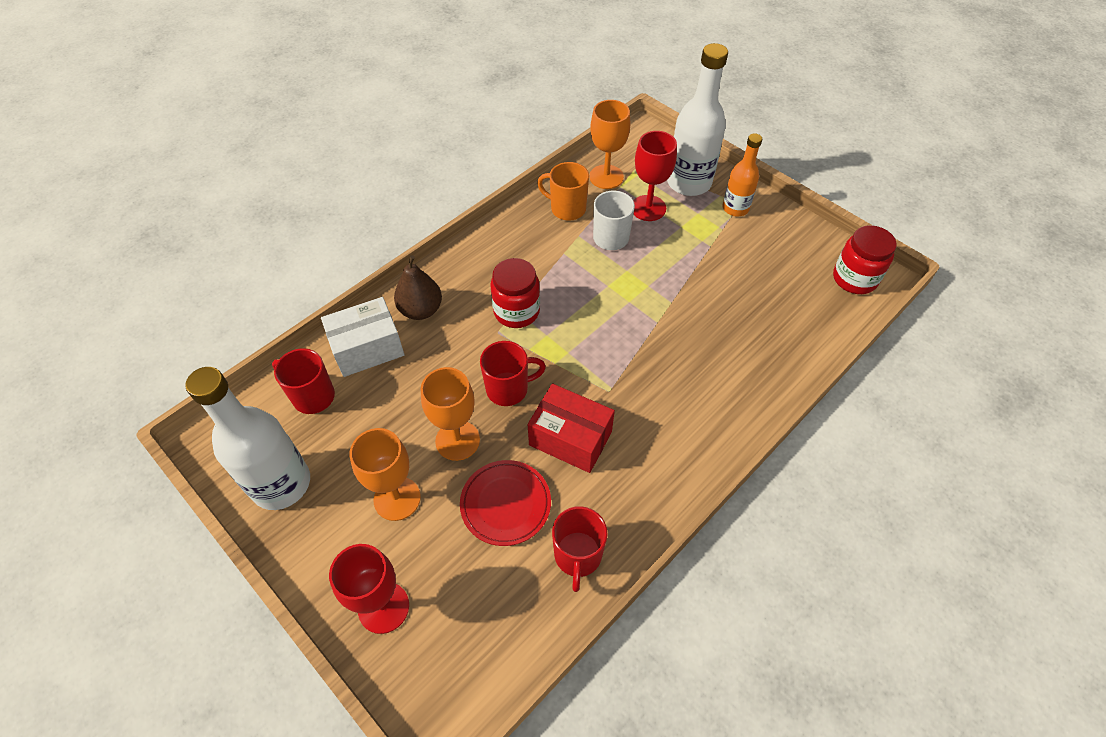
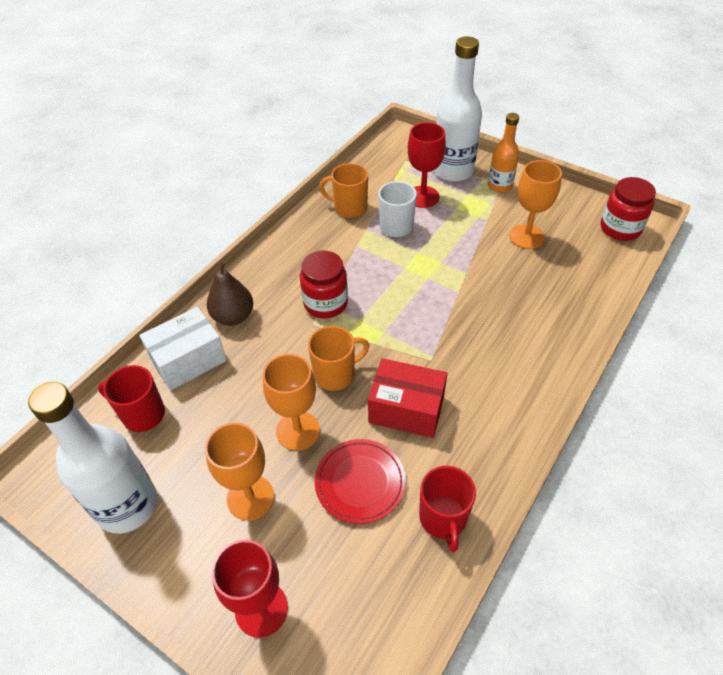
camera: 10 degrees left, 5 degrees down
red mug [480,341,546,406] -> orange mug [308,326,369,391]
orange goblet [589,100,630,189] -> orange goblet moved to [509,160,562,249]

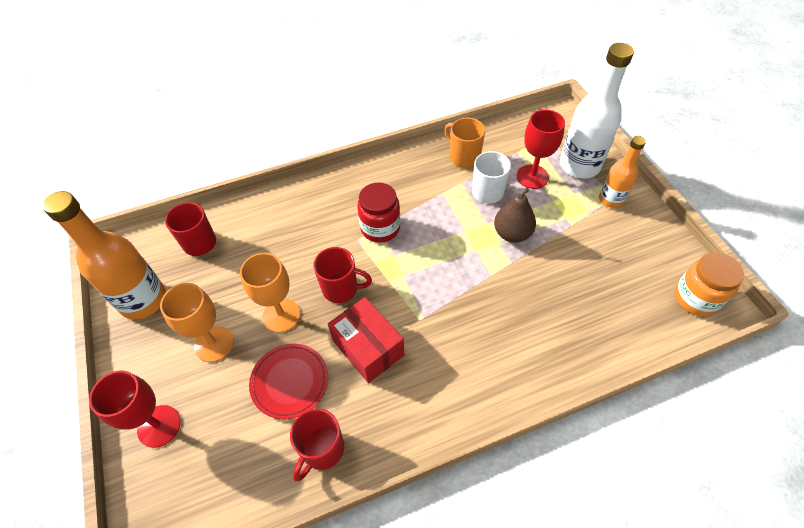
camera: 35 degrees right, 5 degrees up
white bottle [28,382,157,534] -> orange bottle [43,191,166,320]
white box [139,307,227,391] -> none
brown pear [207,261,253,326] -> brown pear moved to [494,188,536,243]
orange mug [308,326,369,391] -> red mug [313,247,372,303]
orange goblet [509,160,562,249] -> none
red jar [601,177,656,241] -> orange jar [675,252,744,316]

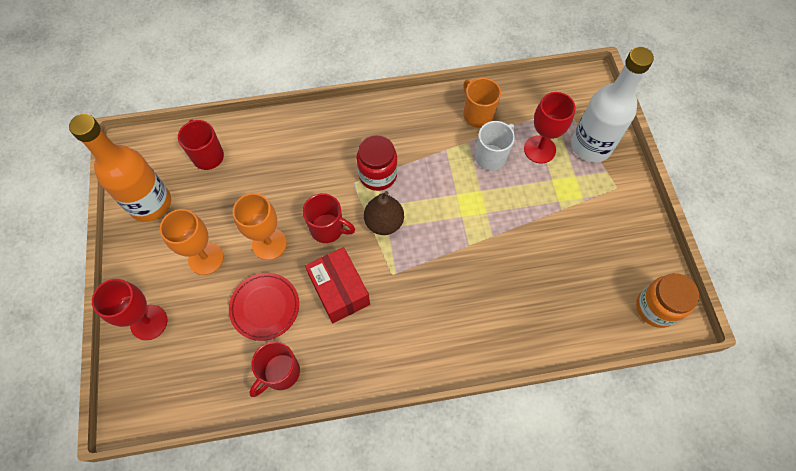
camera: 10 degrees right, 10 degrees up
brown pear [494,188,536,243] -> brown pear moved to [364,191,404,235]
orange bottle [599,136,646,208] -> none

